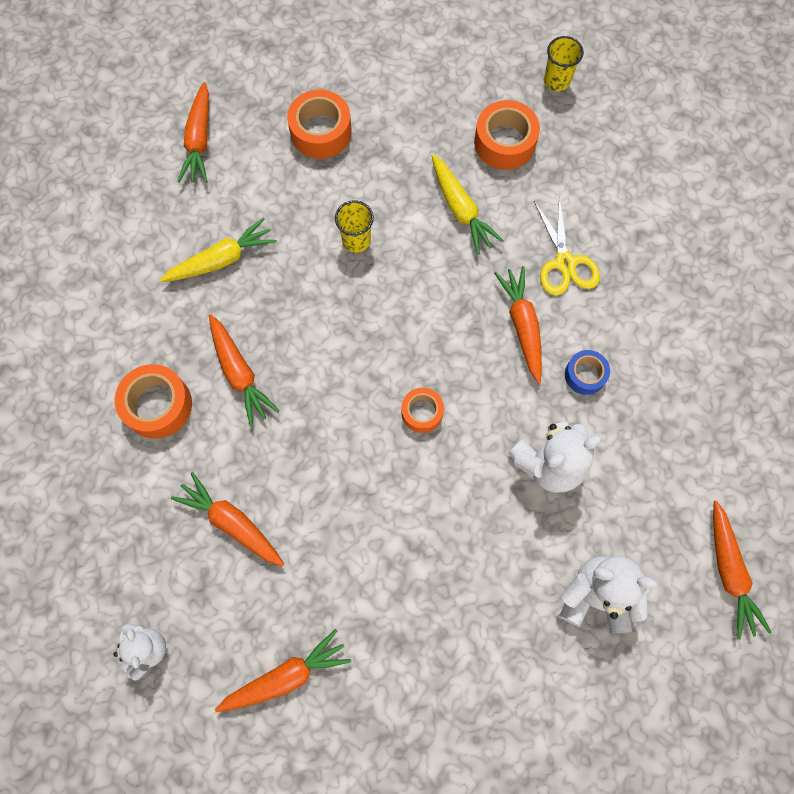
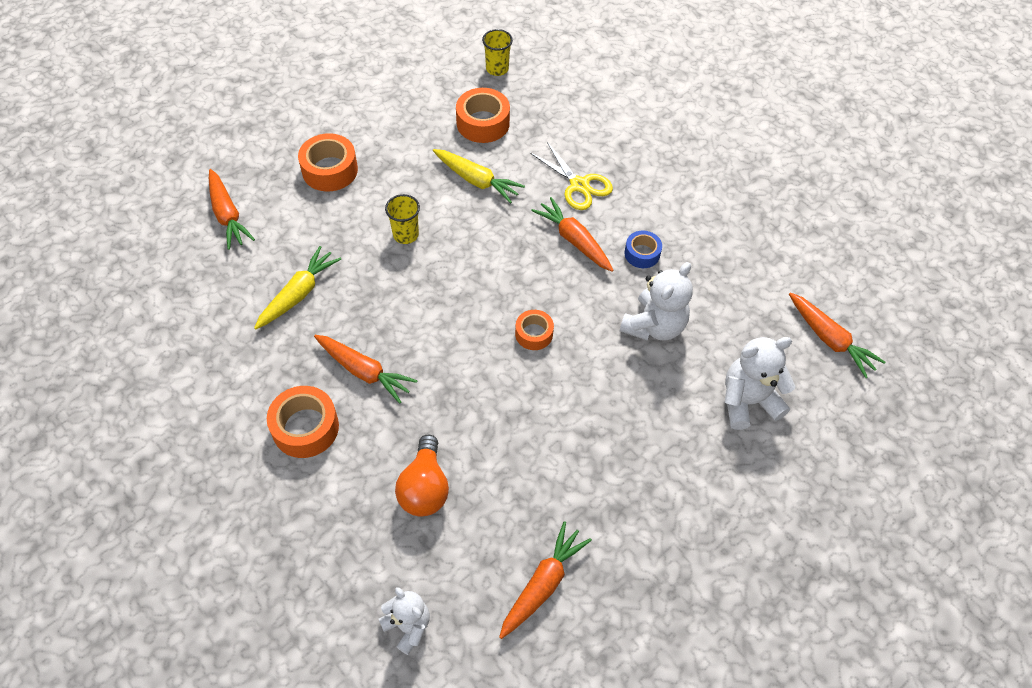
camera: 30 degrees left, 15 degrees down
orange carrot [171,472,284,566] -> orange light bulb [395,435,449,517]

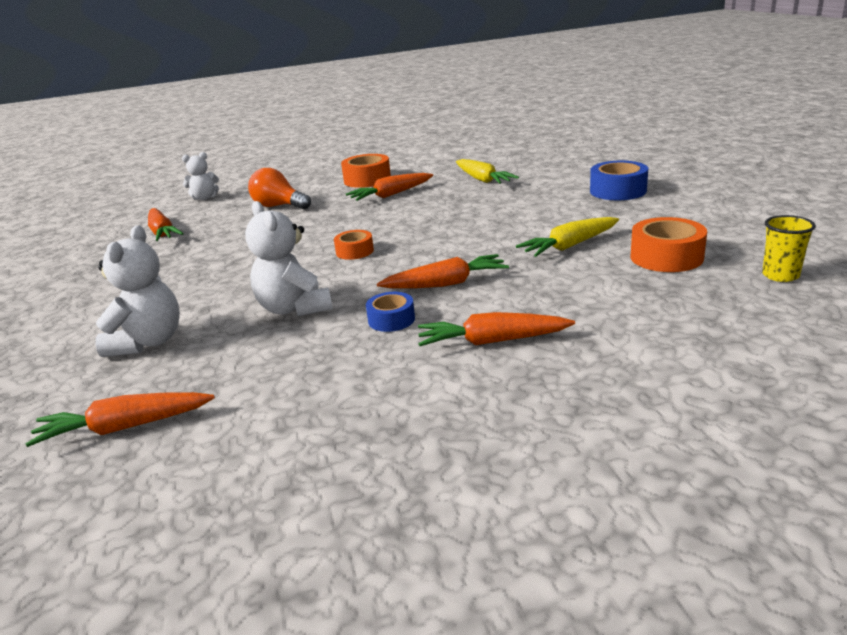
camera: 120 degrees right, 30 degrees down
orange carrot [209,169,255,250] -> orange carrot moved to [418,312,575,346]
orange tape [298,133,358,192] -> blue tape [590,161,648,200]
yellow cup [385,194,420,244] -> none
yellow scissors [530,142,613,210] -> none

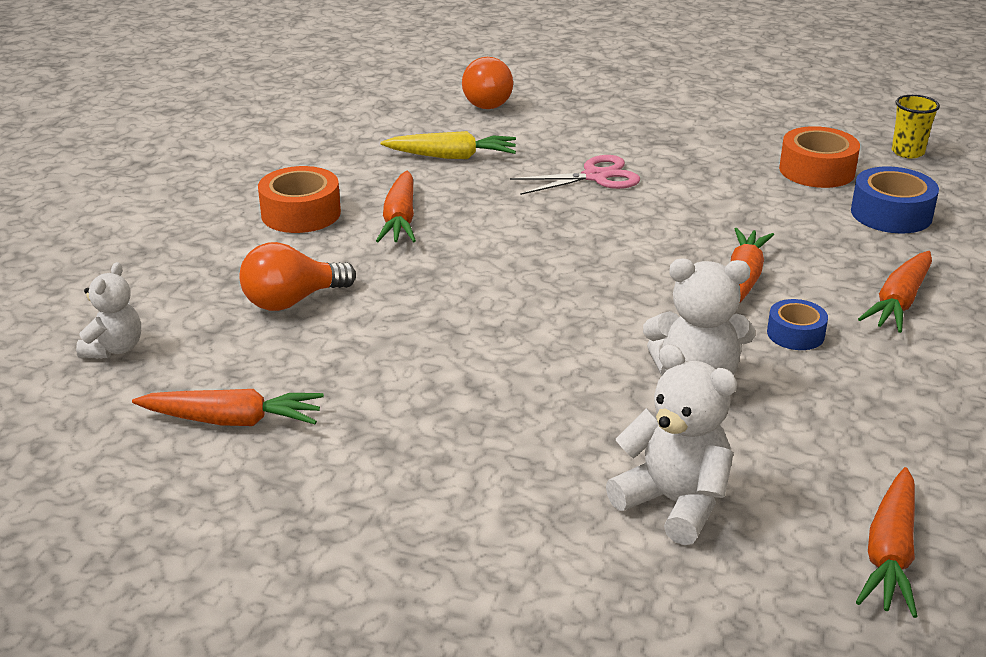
camera: 60 degrees left, 5 degrees up
orange tape [334,230,374,260] -> none
yellow carrot [516,217,619,257] -> none
blue tape [590,161,648,200] -> blue tape moved to [851,166,939,233]
none -> orange light bulb [462,57,513,109]
none -> pink scissors [510,155,640,195]

